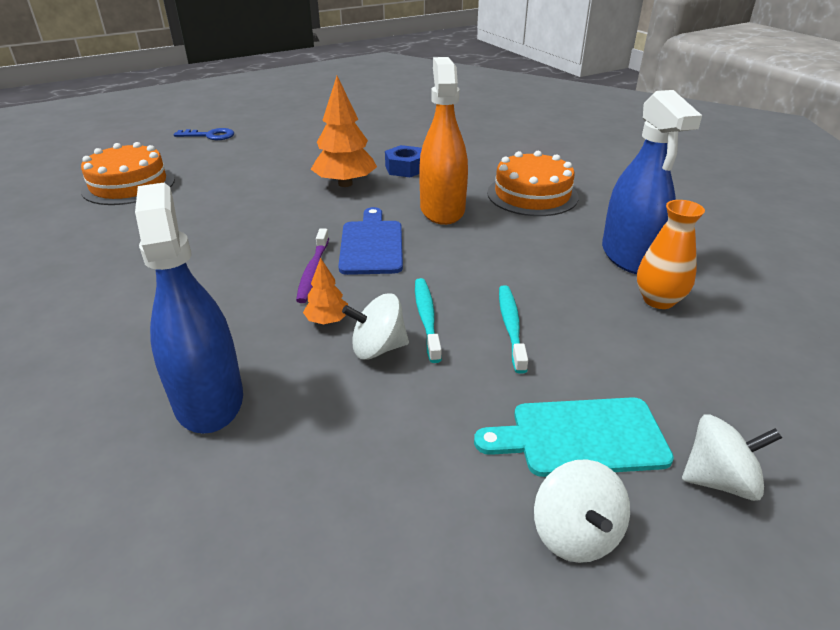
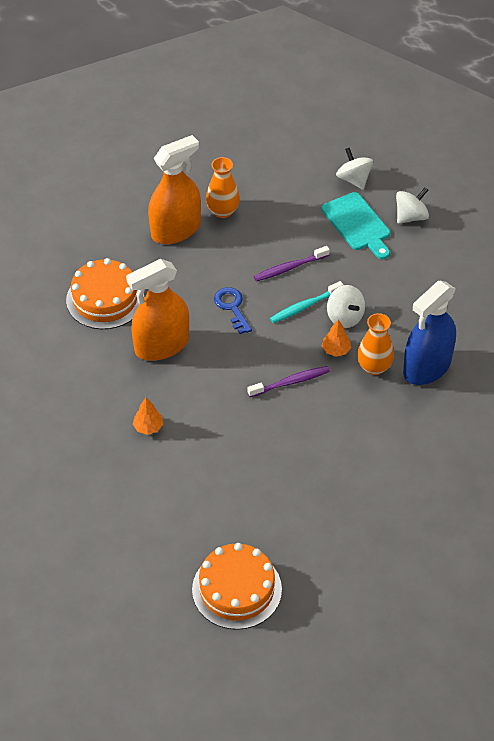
camera: 115 degrees left, 15 degrees up
blue key [174,128,234,140] -> blue key moved to [214,287,252,334]
orange tree [311,76,377,187] -> orange tree [133,398,163,435], size x0.50
blue cutting board [338,207,403,275] -> none
blue nut [385,145,422,177] -> none
turquoise toothbrush [499,285,528,374] -> purple toothbrush [254,246,330,282]
blue spray bottle [602,90,702,274] -> orange spray bottle [148,135,201,244]
none -> orange vase [357,313,394,375]

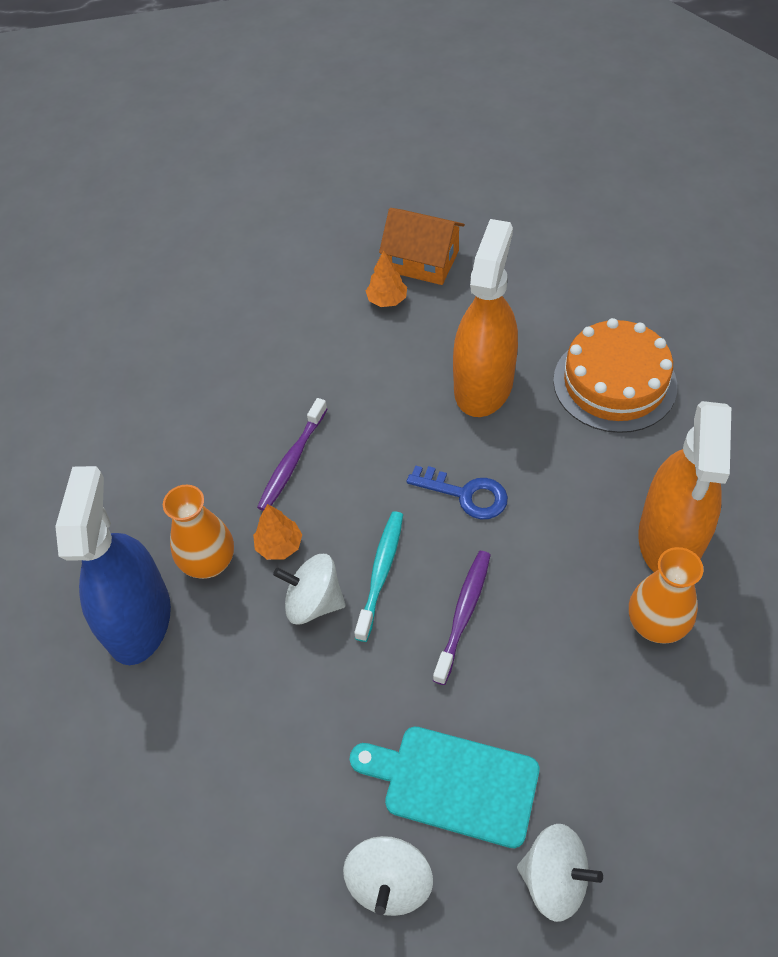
camera: 140 degrees right, 5 degrees up
orange cake [192,543,282,630] -> none
none -> orange house [379,208,465,285]

